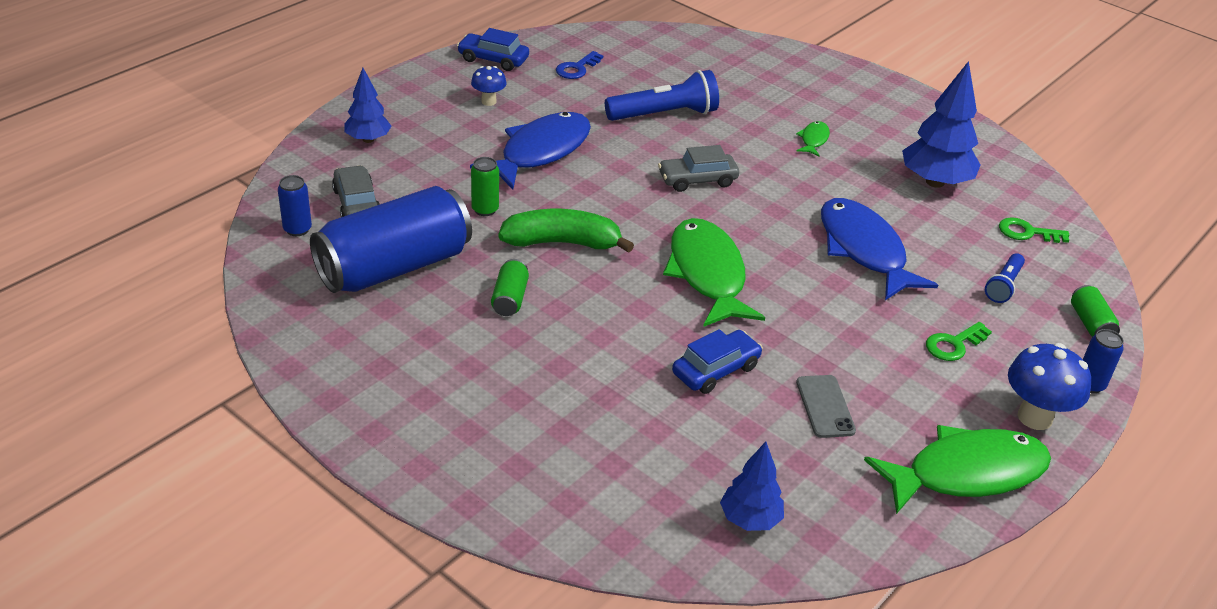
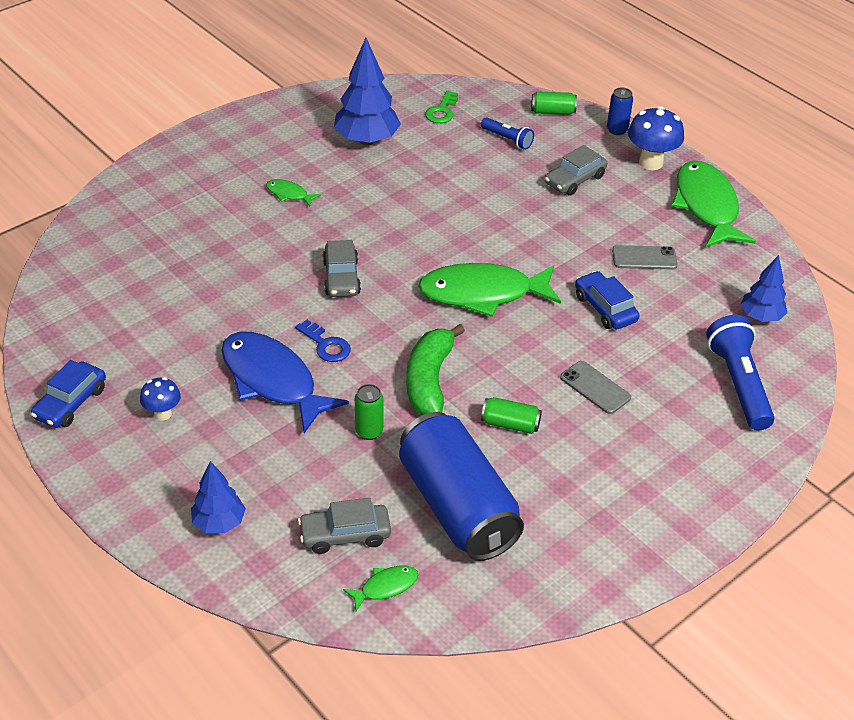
camera: 80 degrees left, 5 degrees up
blue can [278,175,312,236] -> green fish [343,566,418,611]
blue key [556,51,603,79] -> blue key moved to [295,320,351,362]
blue flashlight [605,70,719,121] -> blue flashlight moved to [706,315,774,431]
blue fish [821,198,938,300] -> none
green key [926,322,992,361] -> grey car [545,145,607,196]
none -> grey phone [560,361,631,414]

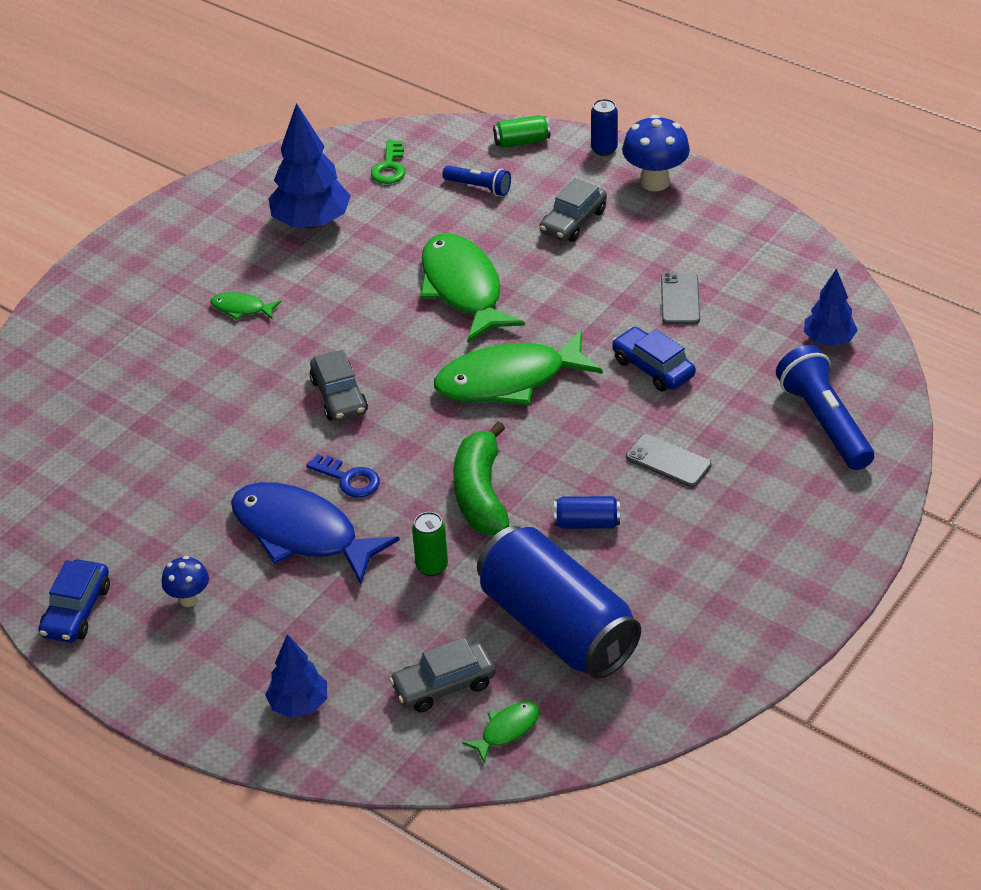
camera: 10 degrees left, 0 degrees up
green can [481,397,542,434] -> blue can [554,496,620,529]
grey phone [612,245,678,270] -> grey phone turned 75 degrees counterclockwise [661,273,700,325]
green fish [672,161,756,248] -> green fish moved to [420,233,525,343]

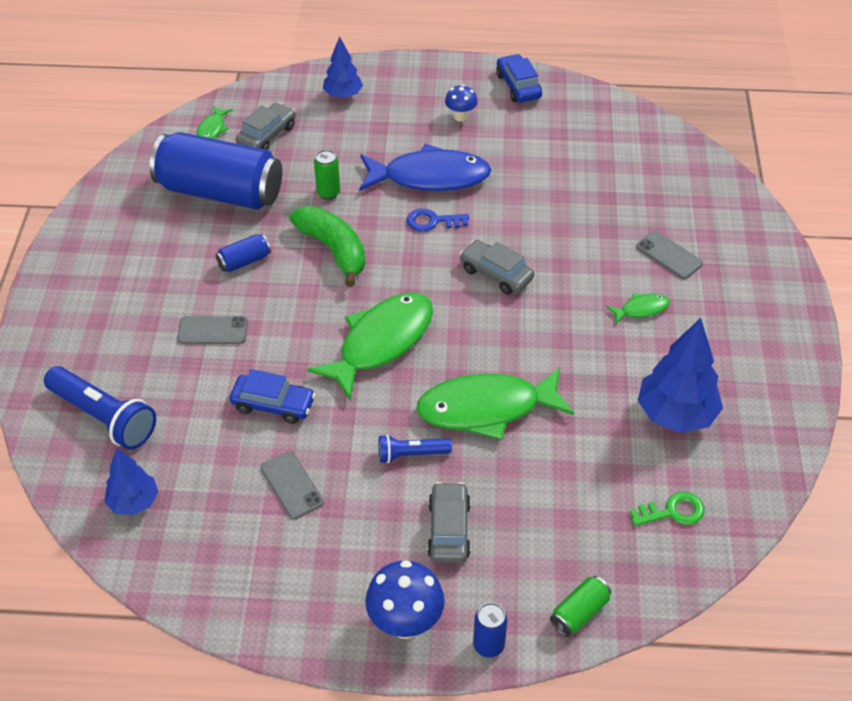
camera: 145 degrees right, 5 degrees up
green key [371,140,405,184] -> green key turned 105 degrees clockwise [630,492,705,526]
green fish [420,233,525,343] -> green fish turned 135 degrees clockwise [416,368,574,440]
blue flashlight [442,166,511,196] -> blue flashlight moved to [378,434,452,463]
none -> grey phone [636,231,703,279]

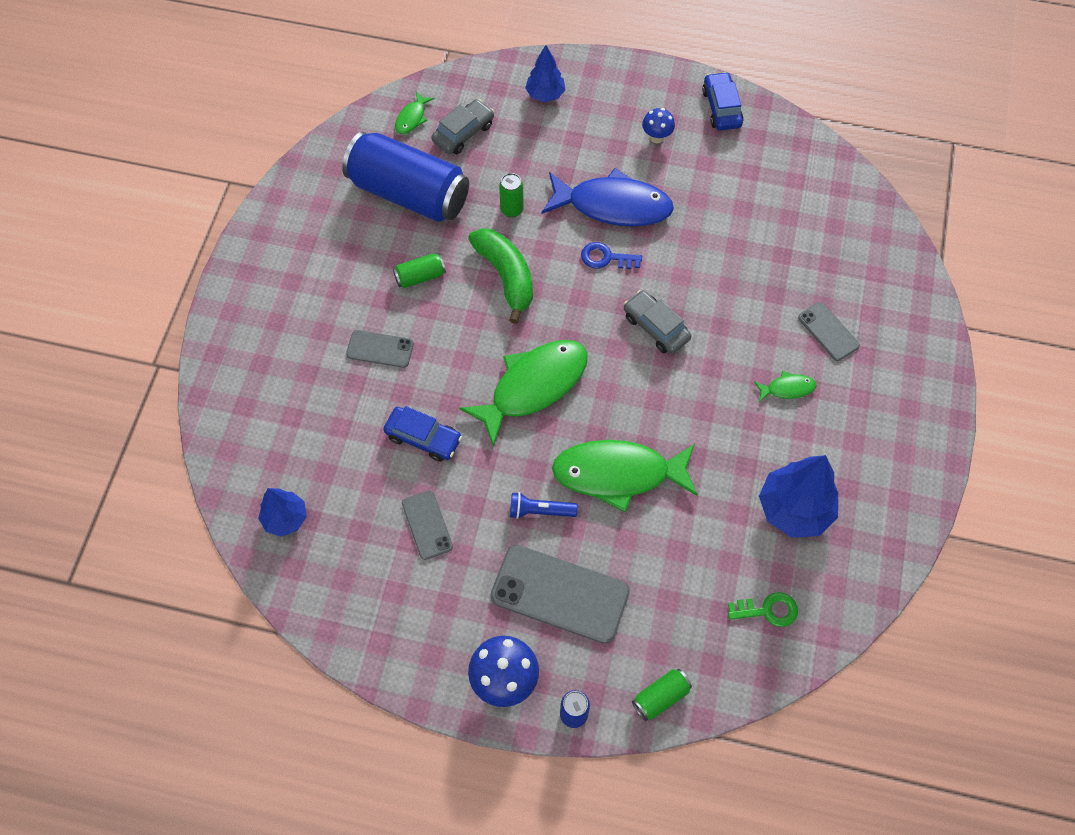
camera: 10 degrees right, 15 degrees up
blue flashlight [44,366,156,450] -> none
blue can [216,234,271,272] -> green can [393,253,446,288]
grey car [427,482,471,563] -> grey phone [490,545,630,644]

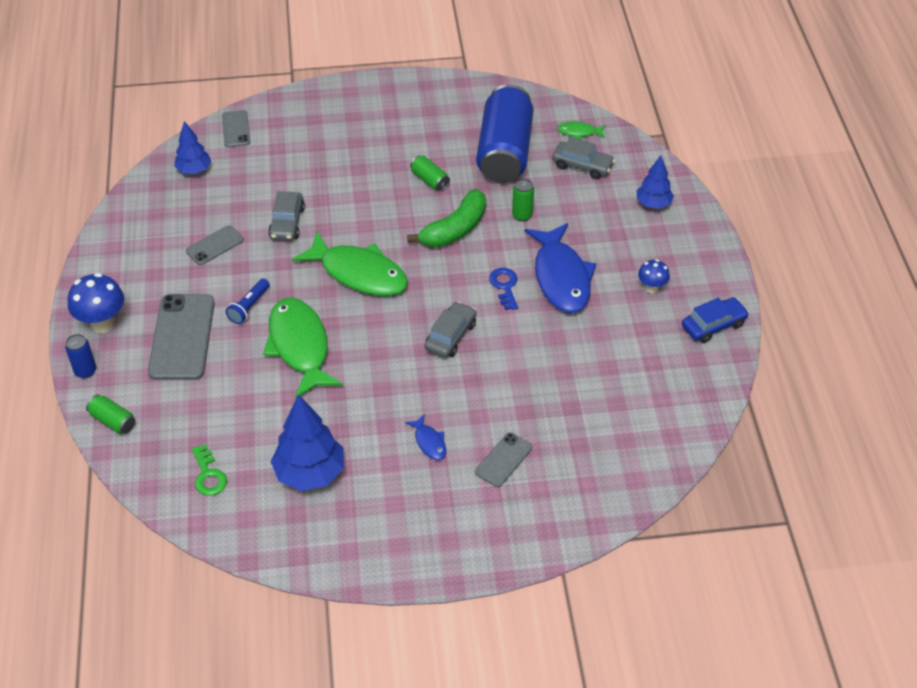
camera: 70 degrees right, 15 degrees down
grey phone [346,330,414,368] -> grey phone moved to [222,110,250,147]
blue car [383,406,462,462] -> grey car [268,191,305,241]
blue flashlight [510,492,578,519] -> blue flashlight turned 135 degrees counterclockwise [226,279,270,324]
green fish [754,371,817,402] -> blue fish [405,414,446,460]

